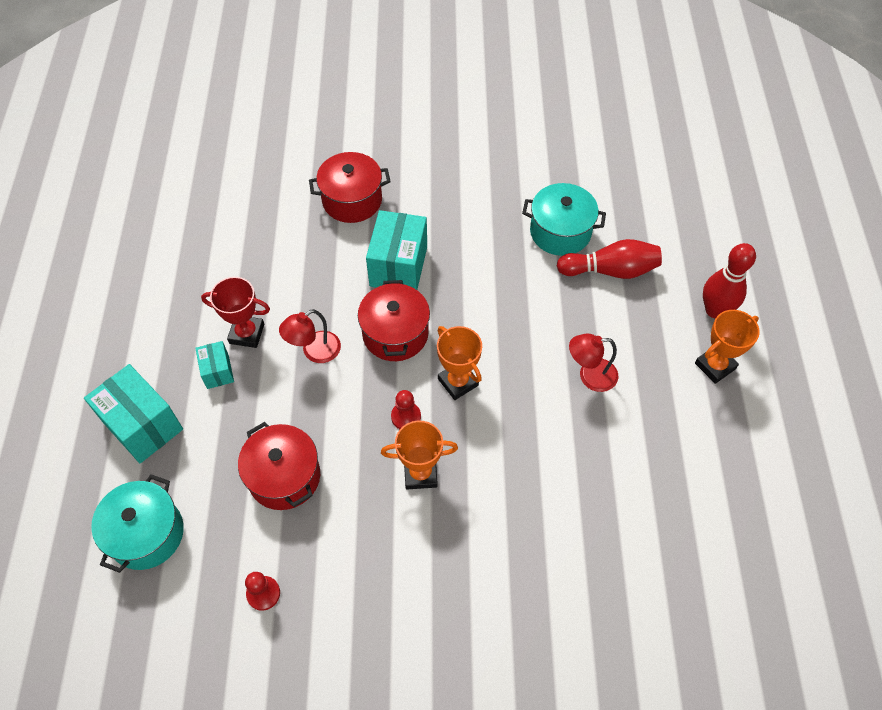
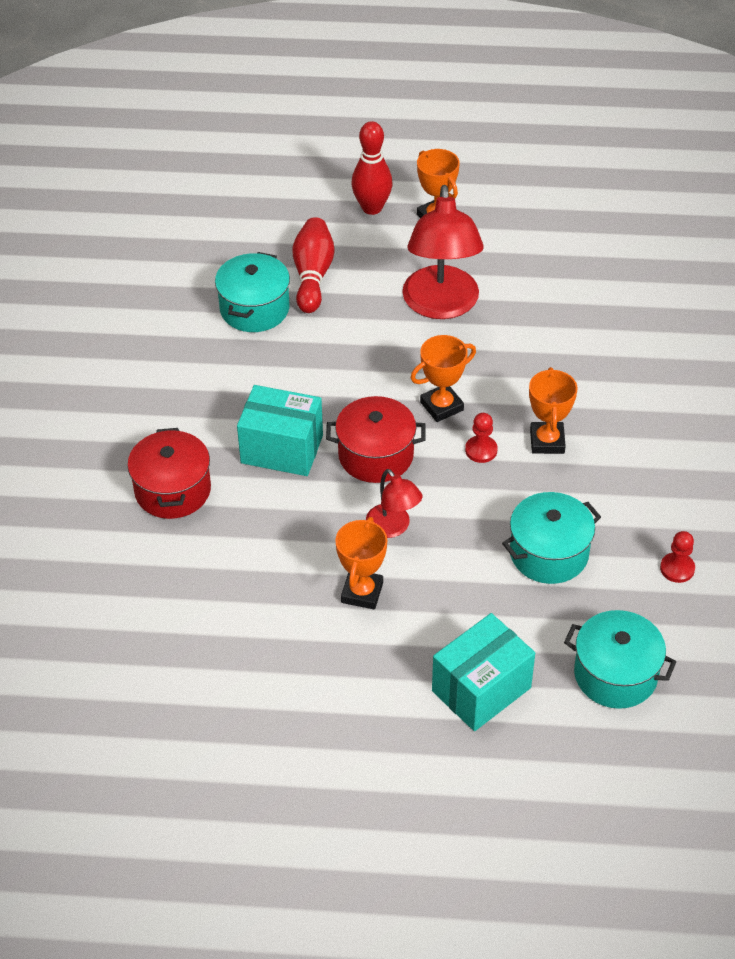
camera: 85 degrees left, 10 degrees down
turquoise box [195,341,234,389] -> none
red trophy [201,277,270,348] -> orange trophy [335,517,387,609]
red pot [238,422,320,510] -> turquoise pot [502,492,601,584]
red lamp [569,334,618,392] -> red lamp [402,185,484,319], size x1.95

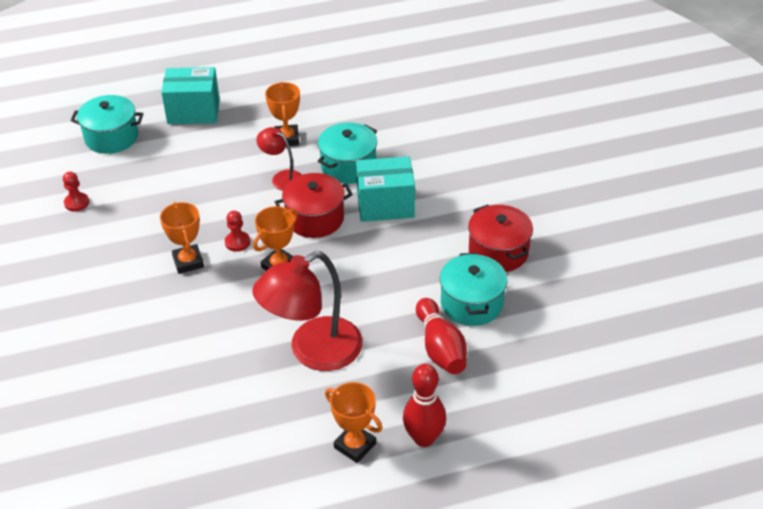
camera: 160 degrees right, 5 degrees down
red pot [127,428,211,519] -> red pot moved to [468,204,533,272]
red lamp [402,185,484,319] -> red lamp turned 105 degrees counterclockwise [252,251,363,371]
turquoise box [432,613,535,731] -> turquoise box turned 60 degrees clockwise [161,67,220,124]
turquoise pot [502,492,601,584] -> turquoise pot moved to [318,123,377,184]

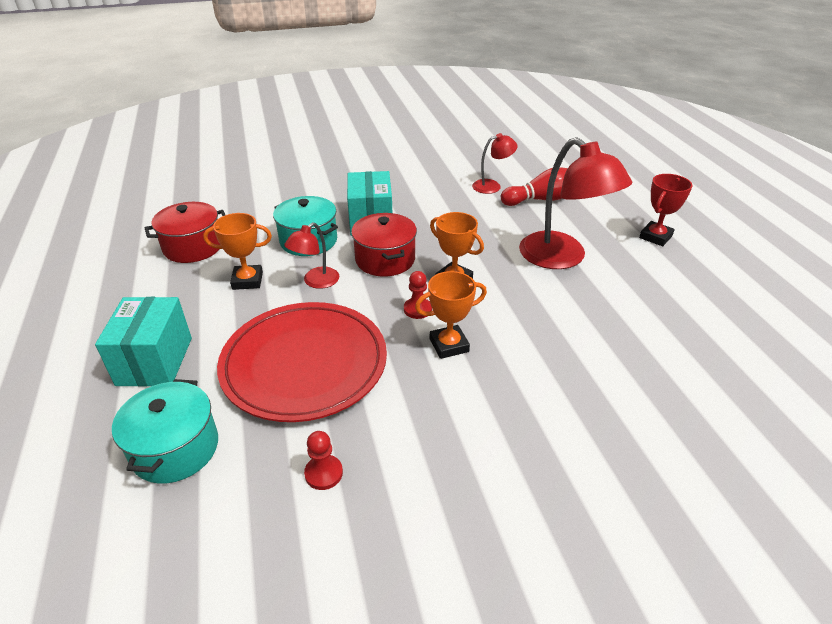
camera: 90 degrees left, 5 degrees down
orange trophy [325,382,382,463] -> red trophy [639,174,692,246]
red bowling pin [403,364,446,447] -> none
turquoise pot [440,253,507,326] -> red lamp [472,133,517,194]
red pot [468,204,533,272] -> red pot moved to [145,202,225,263]
none -> red plate [217,302,387,422]

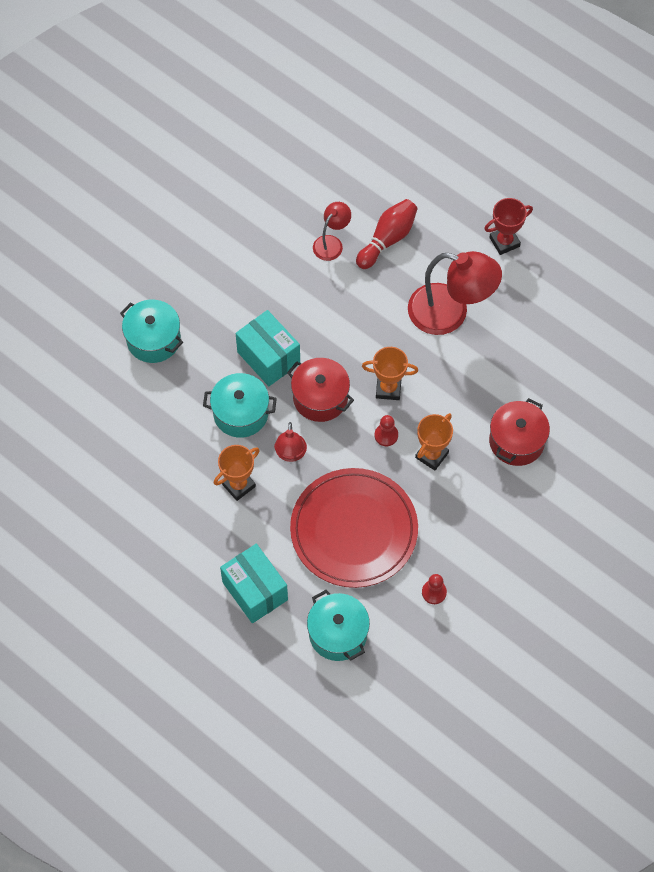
camera: 35 degrees left, 25 degrees up
red pot [145,202,225,263] -> red pot moved to [489,398,550,466]
red trophy [639,174,692,246] -> red trophy turned 60 degrees clockwise [484,198,533,255]
none -> turquoise pot [120,300,183,363]

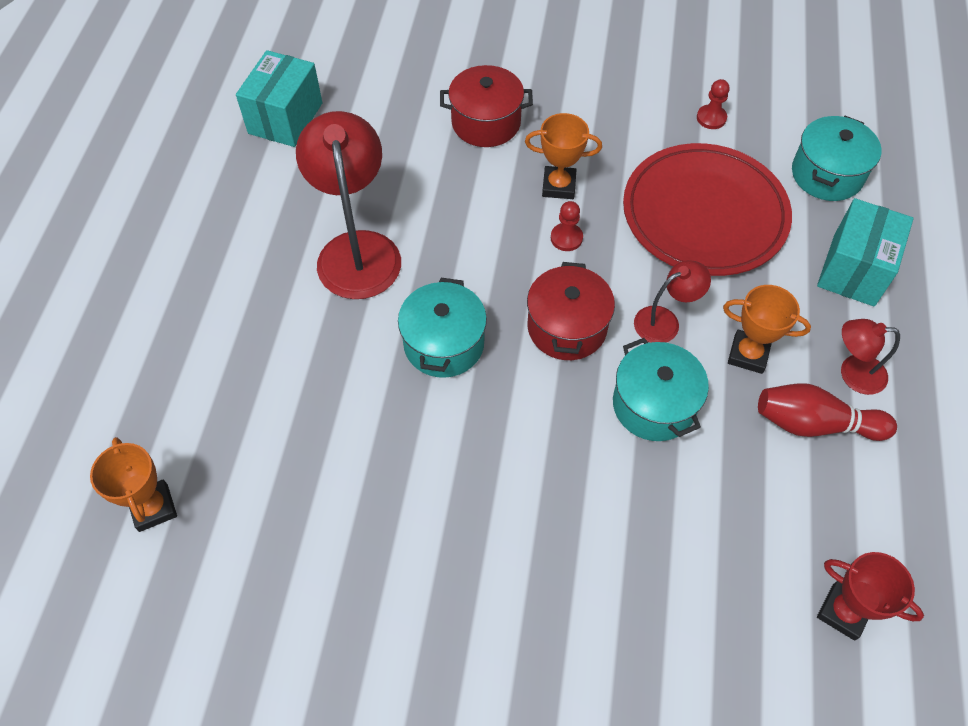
camera: 120 degrees left, 5 degrees down
turquoise pot [120,300,183,363] -> turquoise pot moved to [398,278,487,378]
turquoise box [236,310,300,386] -> turquoise box moved to [236,50,322,147]
red lamp [313,202,351,261] -> red lamp moved to [841,319,900,395]
red bowling pin [356,199,418,269] -> red bowling pin moved to [758,383,897,441]
orange trophy [362,347,418,400] -> orange trophy moved to [90,437,177,532]
red trophy [484,198,533,255] -> red trophy moved to [817,552,924,641]

